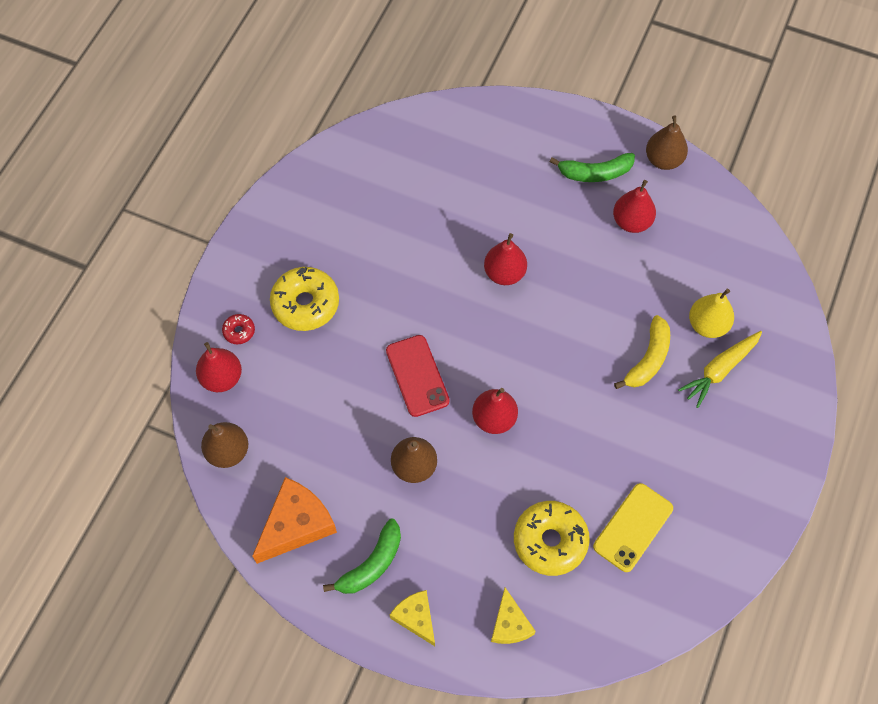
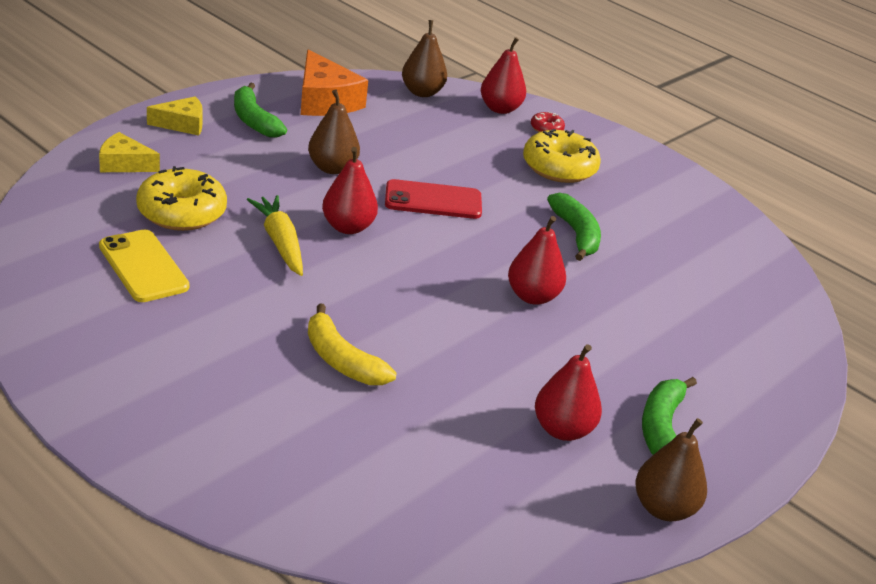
camera: 105 degrees right, 30 degrees down
yellow carrot [678,331,762,408] -> yellow carrot moved to [247,195,303,276]
yellow pear [689,289,734,338] -> none
none -> green banana [547,193,601,261]

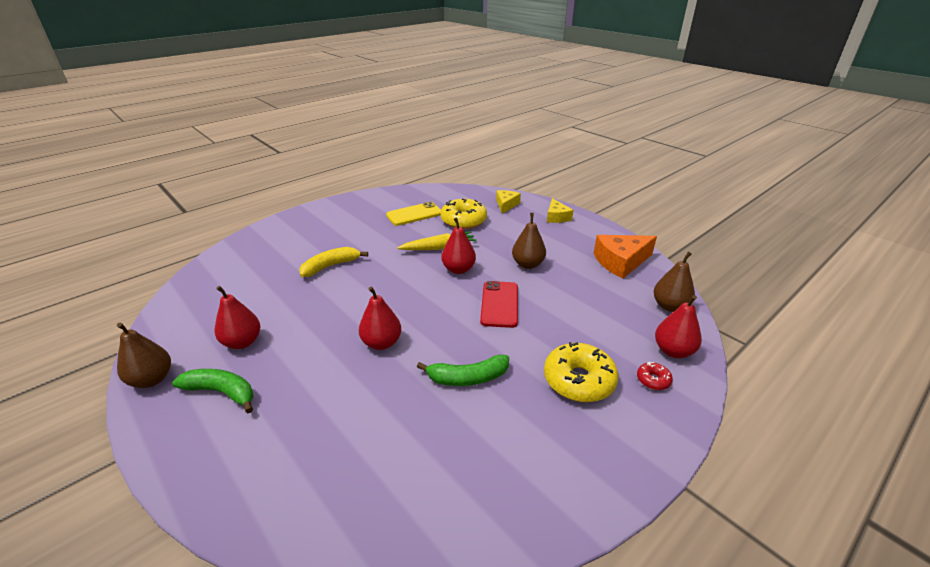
camera: 100 degrees right, 0 degrees up
green banana [234,82,287,138] -> none

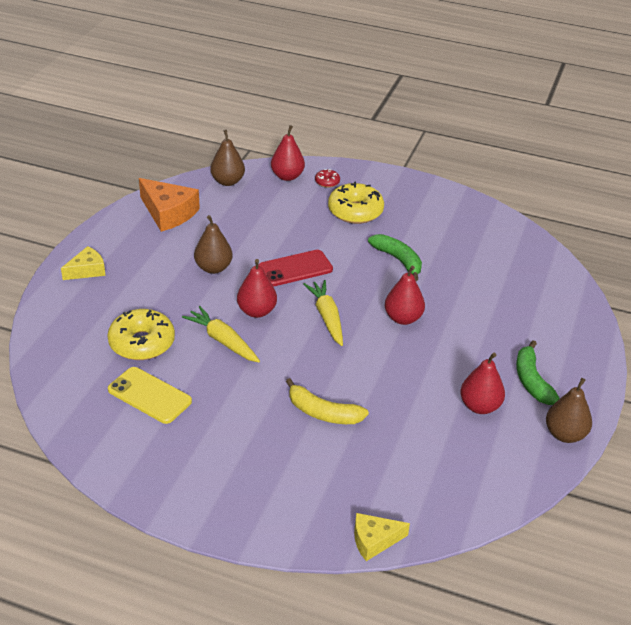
camera: 120 degrees left, 5 degrees up
yellow cheese [496,190,521,214] -> yellow cheese moved to [354,513,410,561]
none -> yellow carrot [303,280,343,346]

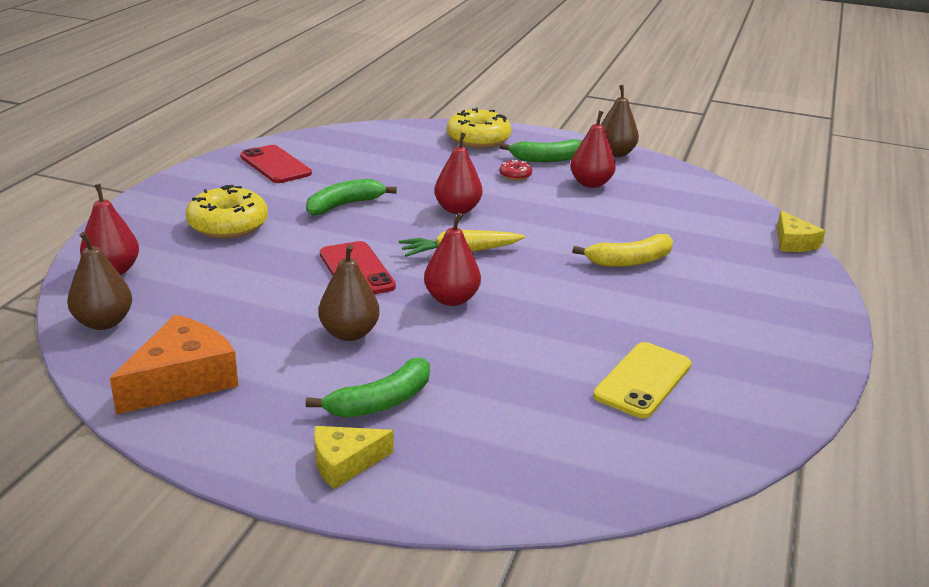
camera: 90 degrees left, 10 degrees down
yellow cheese [61,246,106,280] -> yellow cheese turned 75 degrees counterclockwise [314,426,394,489]
yellow donut [107,309,175,360] -> yellow donut moved to [447,108,512,148]
yellow carrot [182,306,260,363] -> none
yellow banana [286,378,369,424] -> yellow banana turned 45 degrees clockwise [572,234,673,267]
red donut [315,169,340,188] -> red donut moved to [499,160,532,181]
none -> red phone [240,145,312,183]
none -> green banana [306,358,430,418]

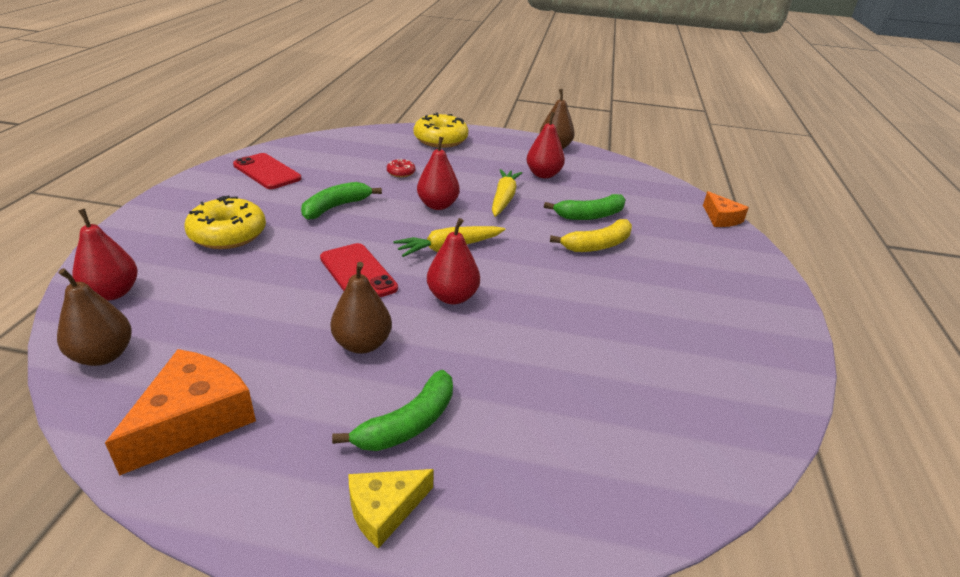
camera: 10 degrees left, 5 degrees up
red donut [499,160,532,181] -> red donut moved to [387,159,415,177]
green banana [500,139,582,162] -> green banana moved to [544,194,626,220]
yellow phone [593,342,692,418] -> none
yellow cheese [777,210,825,252] -> orange cheese [703,191,749,227]
none -> yellow carrot [492,169,522,217]

